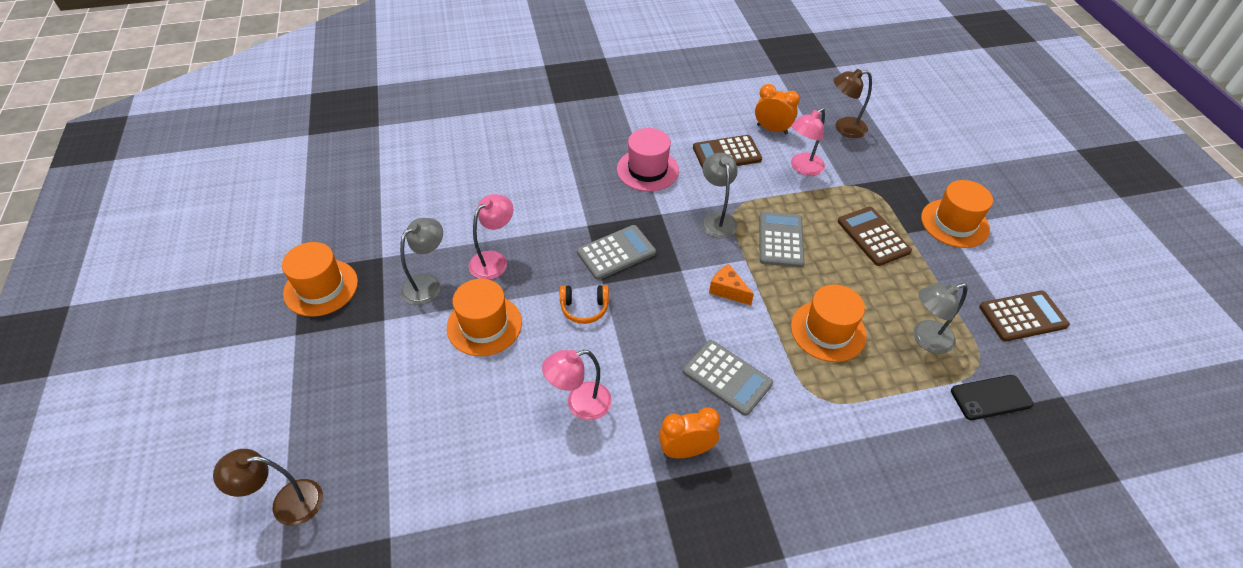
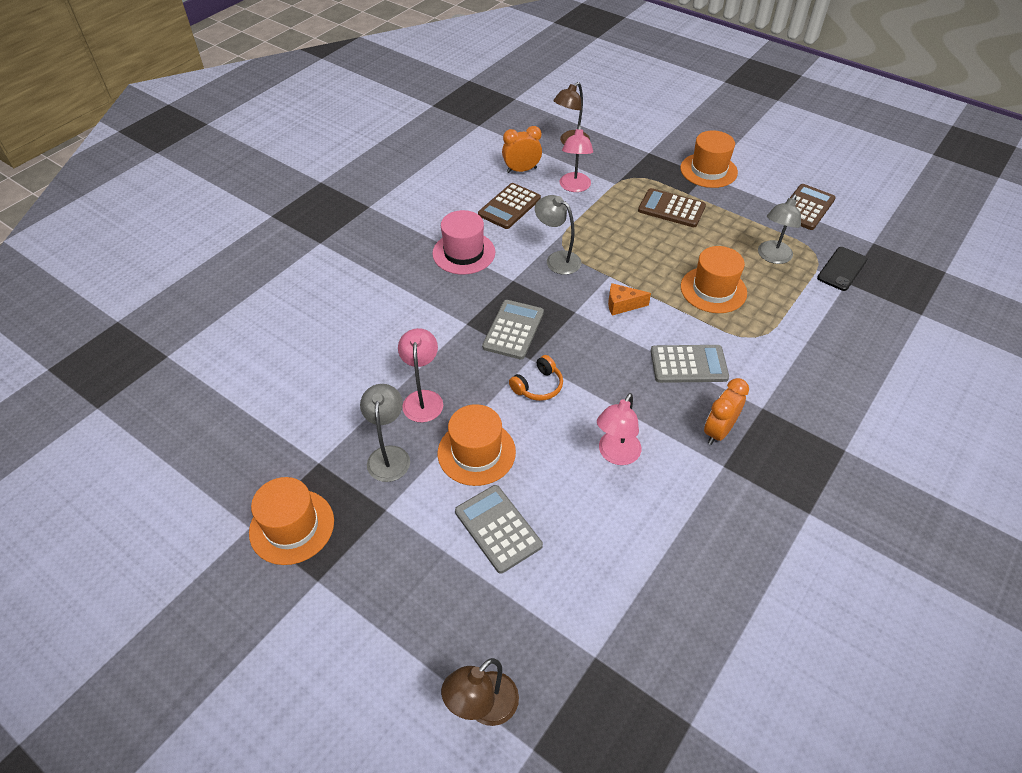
camera: 40 degrees left, 0 degrees up
grey calculator [759,211,805,268] -> grey calculator moved to [455,485,543,574]

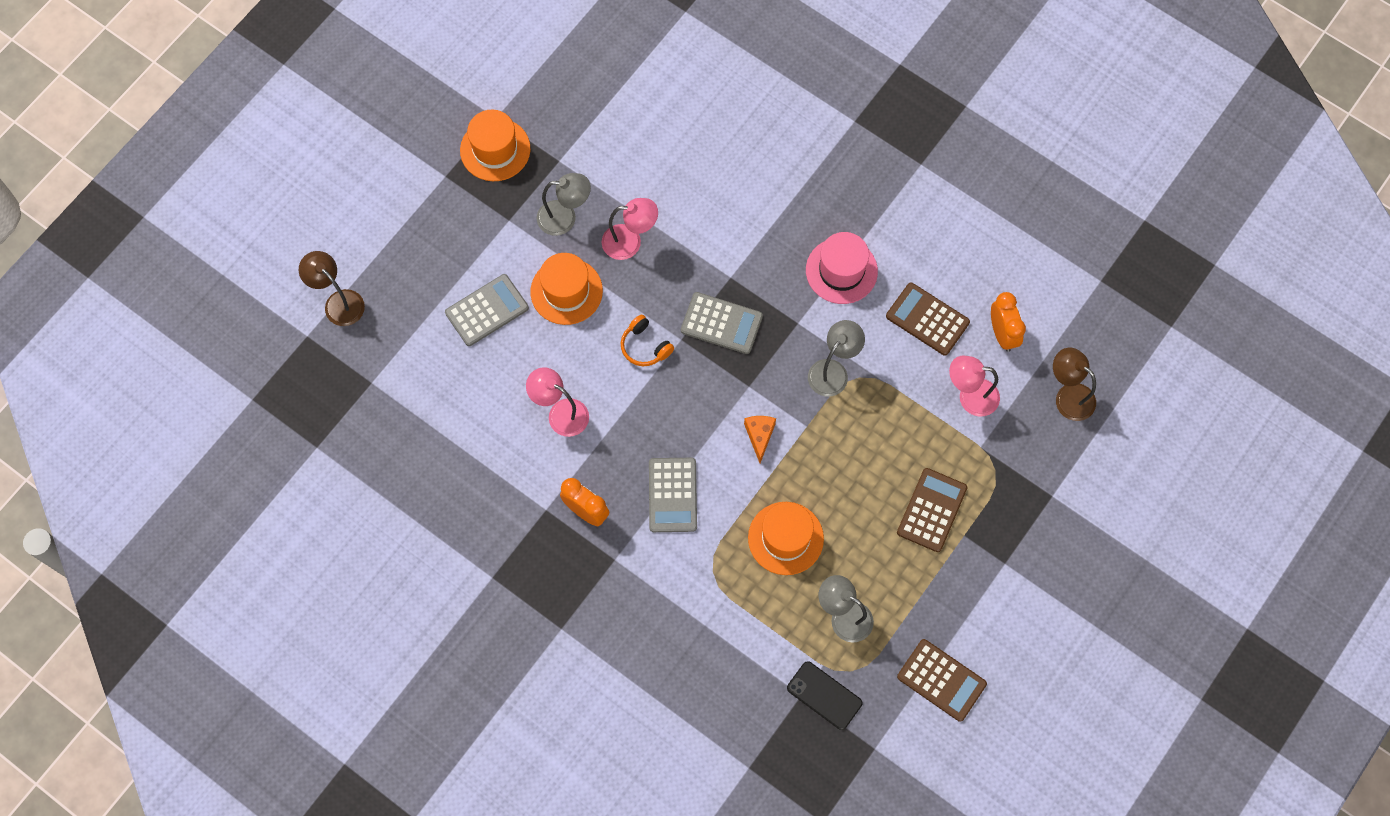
camera: 90 degrees right, 20 degrees up
orange hat [680,130,738,188] -> none

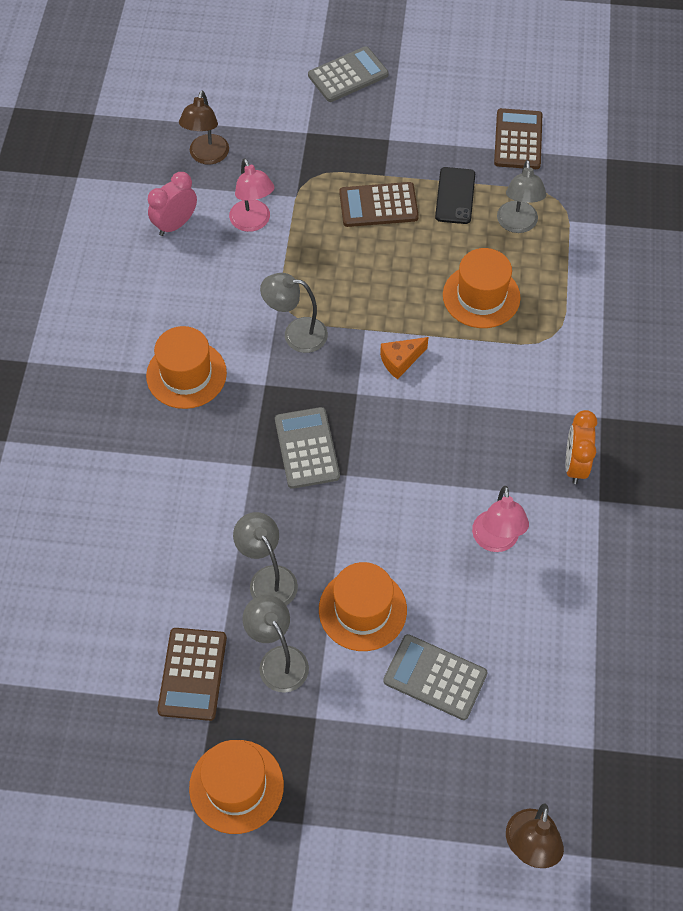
camera: 120 degrees left, 10 degrees down
pink lamp [602,198,658,260] -> grey lamp [233,512,298,606]
orange headphones [621,315,674,366] -> none
grey calculator [649,458,697,532] -> grey calculator moved to [308,46,388,102]
black phone [787,661,863,730] -> black phone moved to [435,167,475,224]
pink hat [806,232,878,304] -> orange hat [146,326,227,409]
brown calculator [886,283,970,356] -> brown calculator moved to [157,628,227,721]
orange clock [991,292,1026,352] -> pink clock [148,172,197,236]

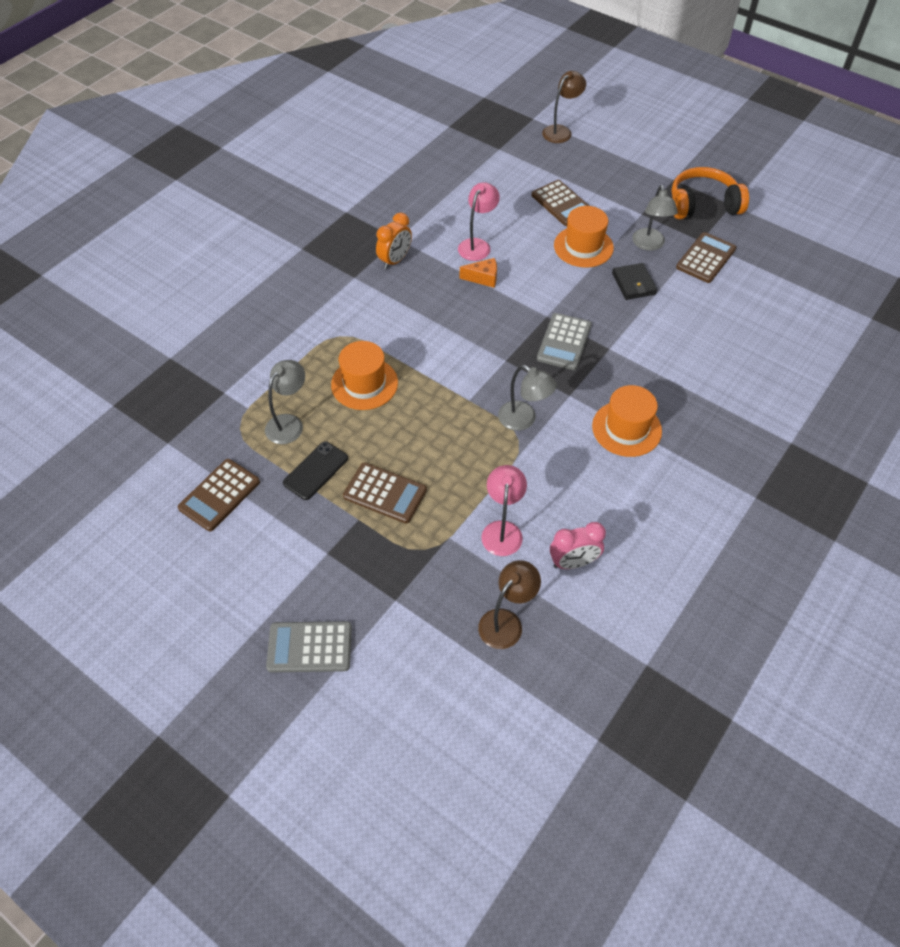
camera: 150 degrees left, 5 degrees down
orange hat [189,740,284,834] -> orange headphones [671,167,749,219]
grey lamp [233,512,298,606] -> black wallet [612,263,657,300]
orange cheese [380,337,428,379] -> orange cheese moved to [460,258,497,288]
grey calculator [383,634,488,720] -> brown calculator [532,180,589,226]

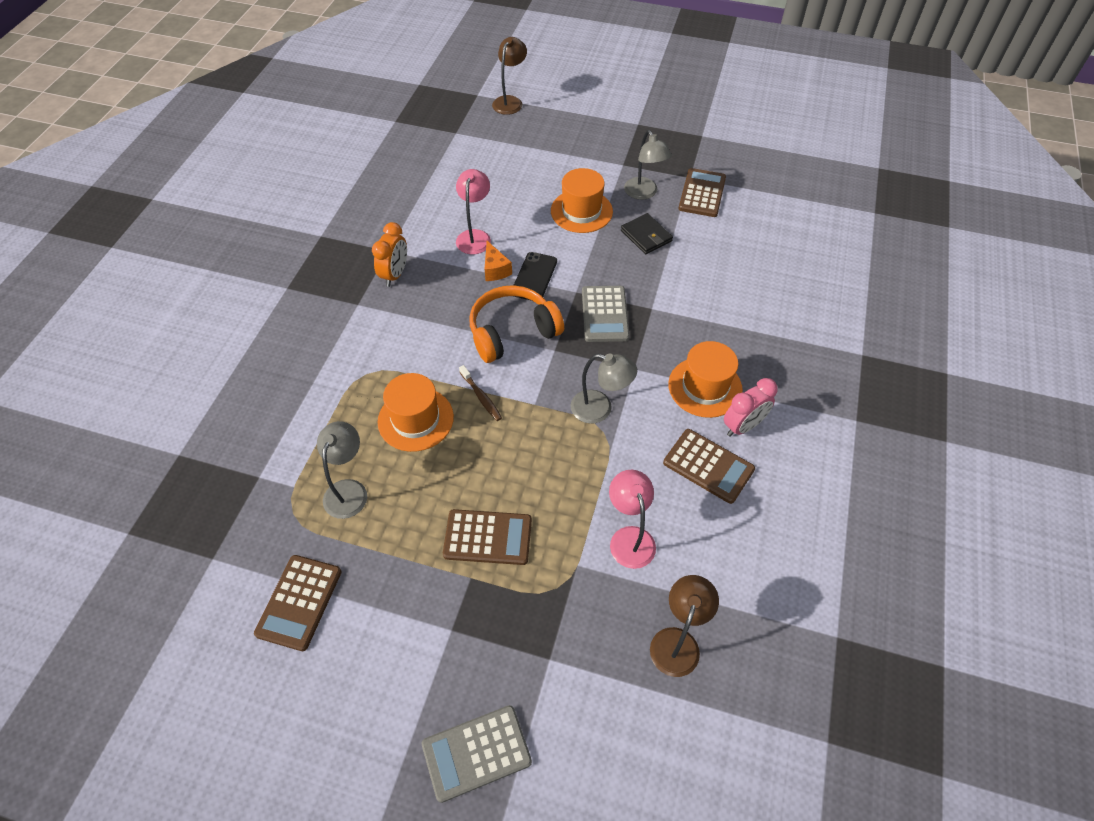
camera: 20 degrees left, 0 degrees up
black phone [283,441,348,500] -> black phone moved to [514,252,557,301]
orange cheese [460,258,497,288] -> orange cheese turned 90 degrees clockwise [485,241,512,281]
brown calculator [532,180,589,226] -> brown calculator moved to [663,429,755,504]
pink clock [550,522,606,569] -> pink clock moved to [724,378,778,437]
orange headphones [671,167,749,219] -> orange headphones moved to [469,285,564,363]
none -> brown toothbrush [459,365,502,421]

